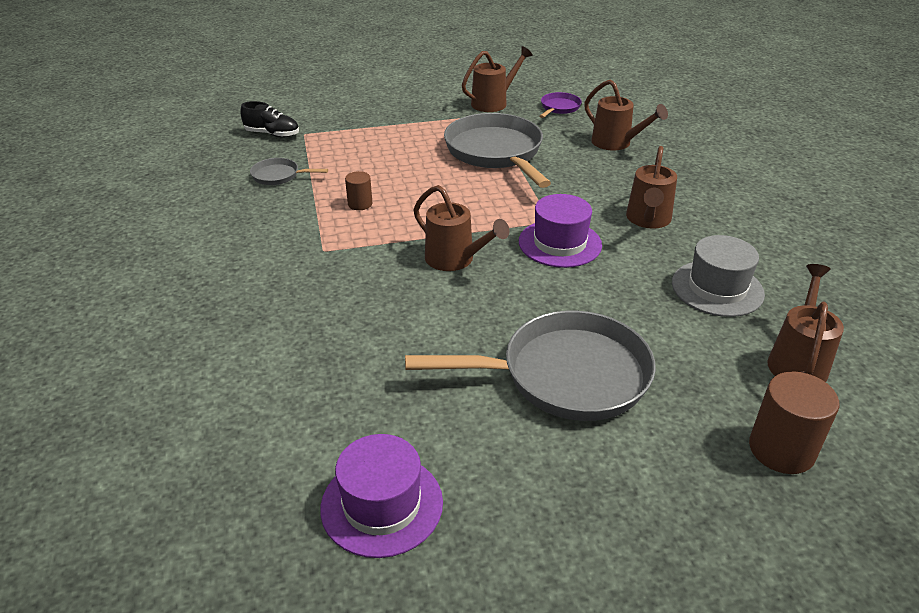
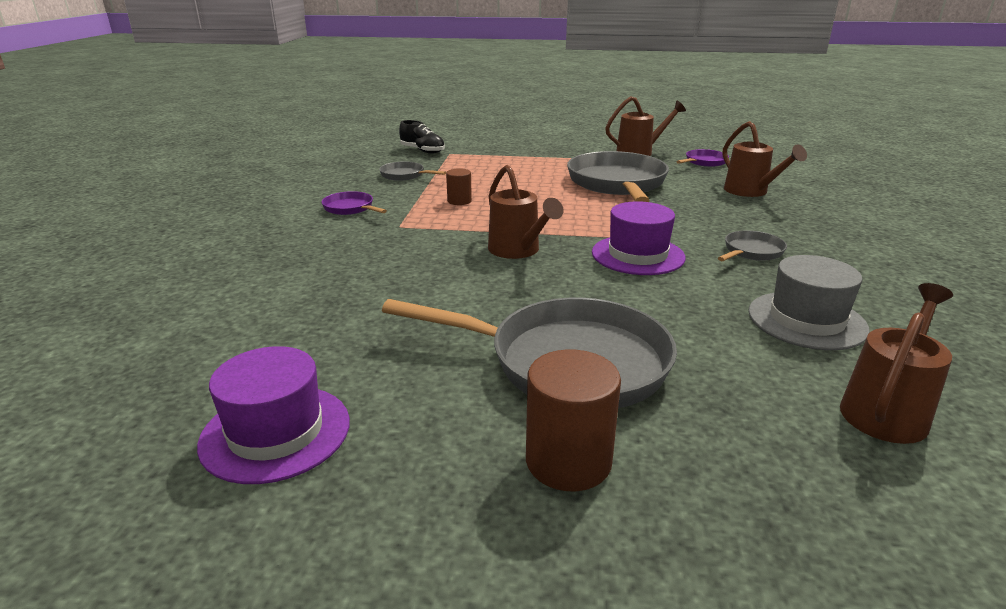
camera: 20 degrees right, 10 degrees down
brown watering can [626,146,677,229] -> grey pan [718,230,787,261]
brown cylinder [749,371,839,474] -> brown cylinder moved to [526,349,621,491]
none -> purple pan [321,191,387,215]

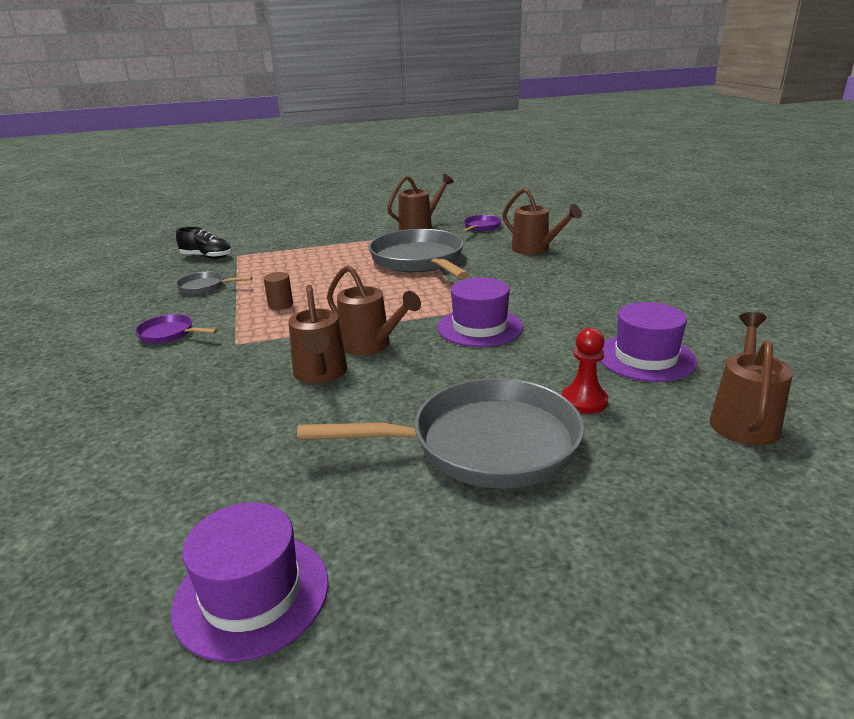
camera: 20 degrees left, 0 degrees up
brown cylinder [526,349,621,491] -> none
grey pan [718,230,787,261] -> none
grey hat [748,255,870,350] -> purple hat [600,302,697,382]
none -> brown watering can [288,285,347,384]
none -> red pawn [562,328,608,414]

